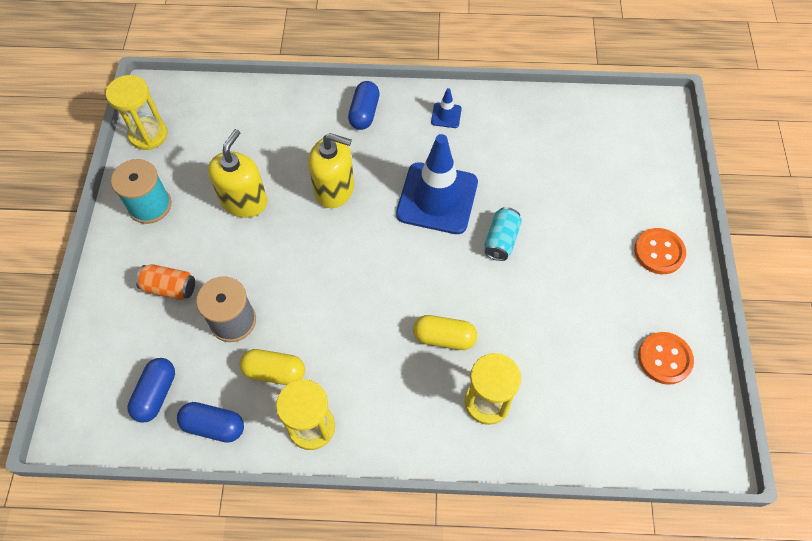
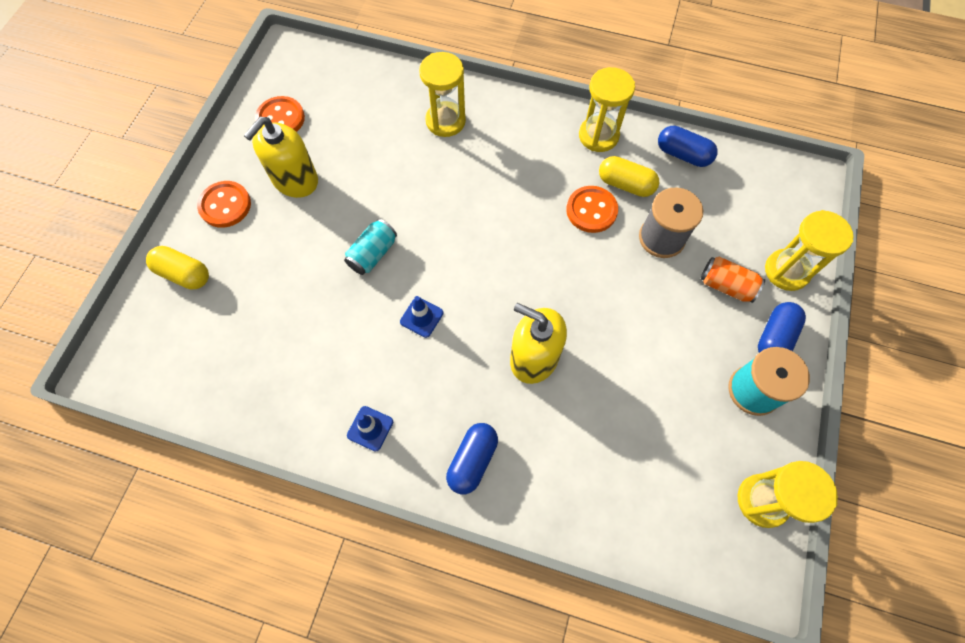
camera: 165 degrees left, 5 degrees up
blue capsule [127,358,175,423] -> blue capsule moved to [758,302,806,353]
yellow soap dispenser [208,129,267,218] -> yellow soap dispenser moved to [244,117,318,198]
blue traffic cone [396,134,478,234] -> blue traffic cone [400,296,443,338], size x0.42
yellow capsule [413,315,477,350] -> yellow capsule moved to [146,246,209,289]
none -> orange button [566,186,618,233]
none -> yellow hourglass [765,210,853,291]

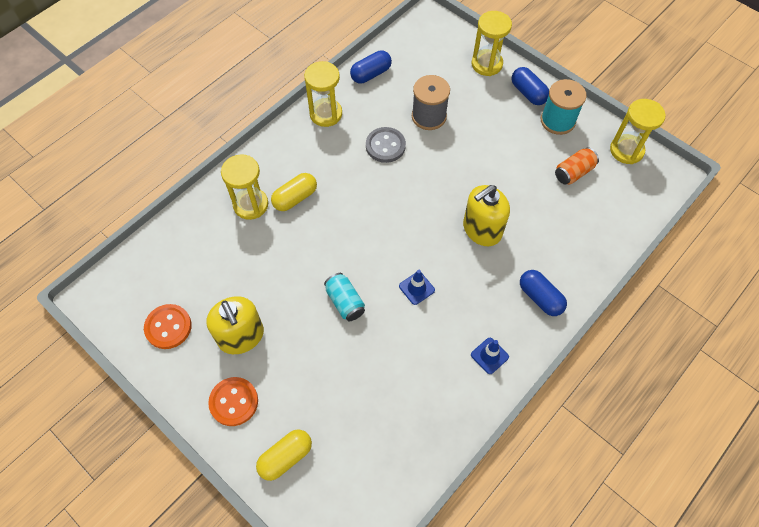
camera: 65 degrees left, 5 degrees down
orange button [566,186,618,233] -> grey button [366,127,406,163]
yellow capsule [599,156,659,197] -> yellow capsule moved to [271,173,317,211]
orange can [700,257,765,303] -> orange can moved to [555,147,599,185]

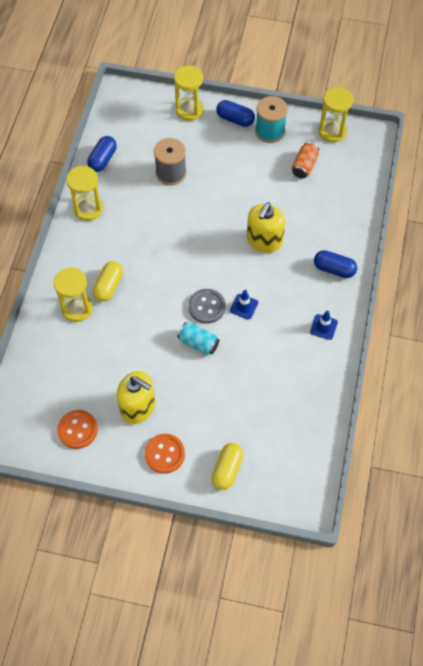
camera: 30 degrees left, 0 degrees up
grey button [366,127,406,163] -> grey button moved to [188,289,226,324]

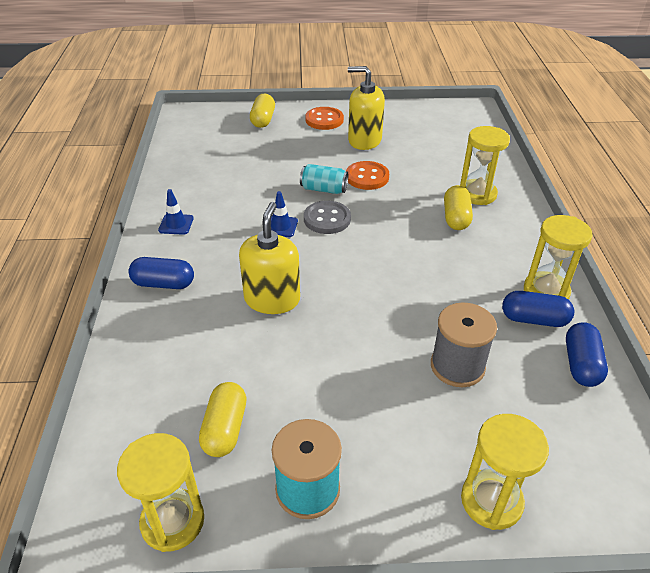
camera: 165 degrees right, 20 degrees down
orange button [57,410,98,449] -> orange button moved to [346,161,389,190]
blue capsule [216,100,255,127] -> blue capsule moved to [502,291,574,327]
orange can [292,142,319,179] -> yellow capsule [199,382,247,457]

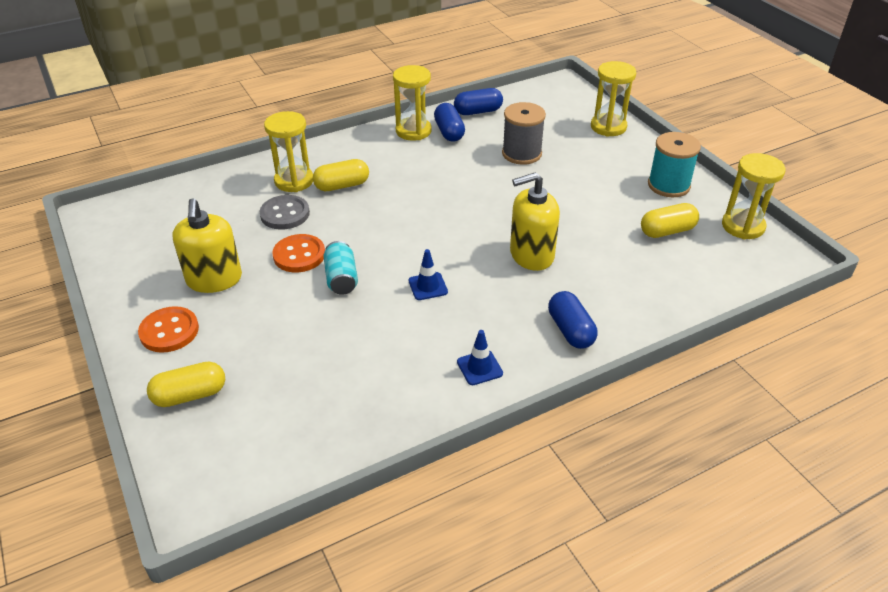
camera: 115 degrees left, 0 degrees up
grey button [304,201,351,234] -> grey button moved to [260,195,310,230]

